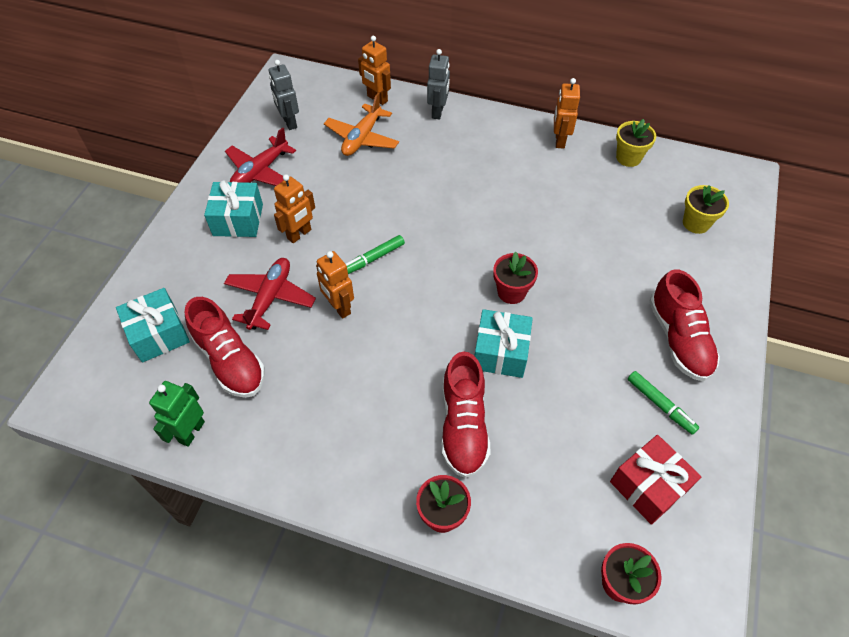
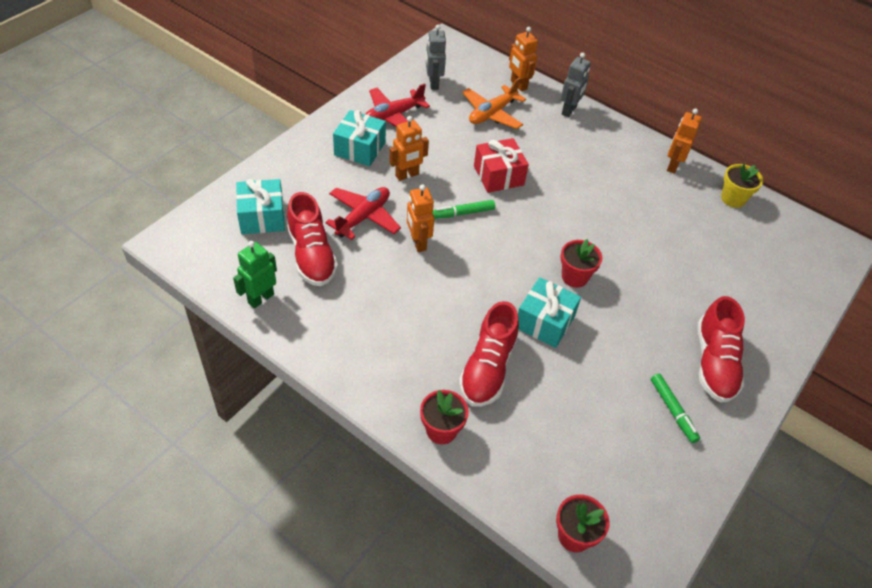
camera: 15 degrees right, 5 degrees down
red gift [610,435,701,525] -> red gift moved to [474,138,529,193]
yellow flower pot [683,185,729,234] -> none

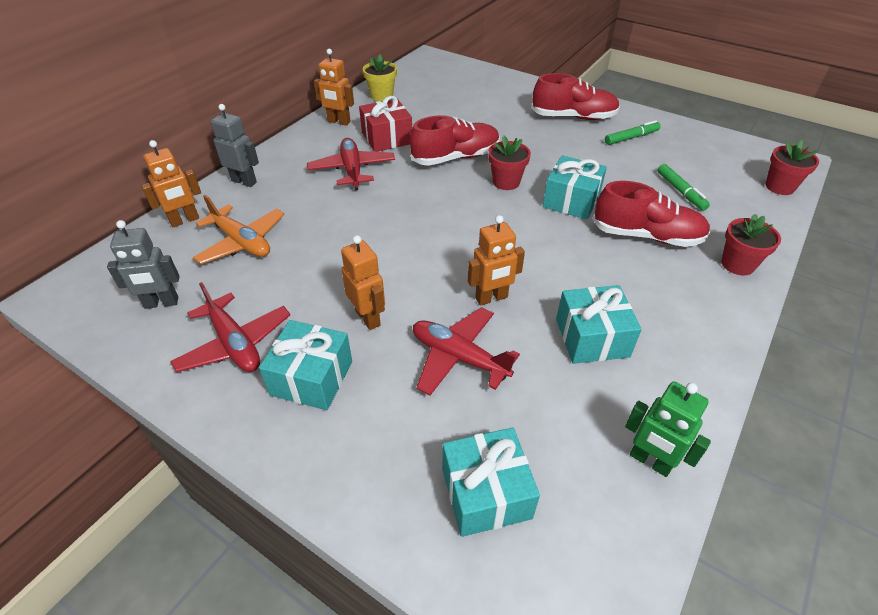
camera: 90 degrees left, 5 degrees down
red shoe [287,192,338,286] -> red shoe moved to [410,115,500,166]
green marker [433,200,495,219] -> green marker moved to [657,164,710,211]
red gift [474,138,529,193] -> red gift moved to [359,96,412,152]
none -> red plane [307,138,395,190]
none -> turquoise gift [556,285,642,364]

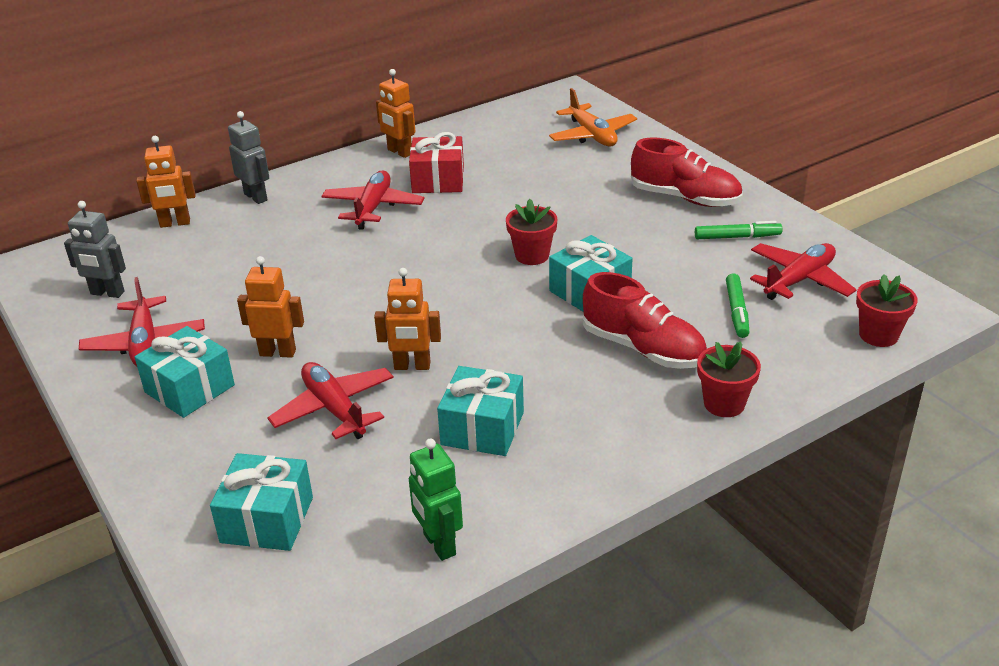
camera: 25 degrees right, 10 degrees down
orange plane [193,195,285,264] -> orange plane moved to [549,88,637,146]
orange robot [341,235,385,330] -> orange robot turned 75 degrees counterclockwise [237,256,304,358]
yellow flower pot [363,54,397,101] -> none
red shoe [410,115,500,166] -> none
none -> red plane [750,243,857,300]

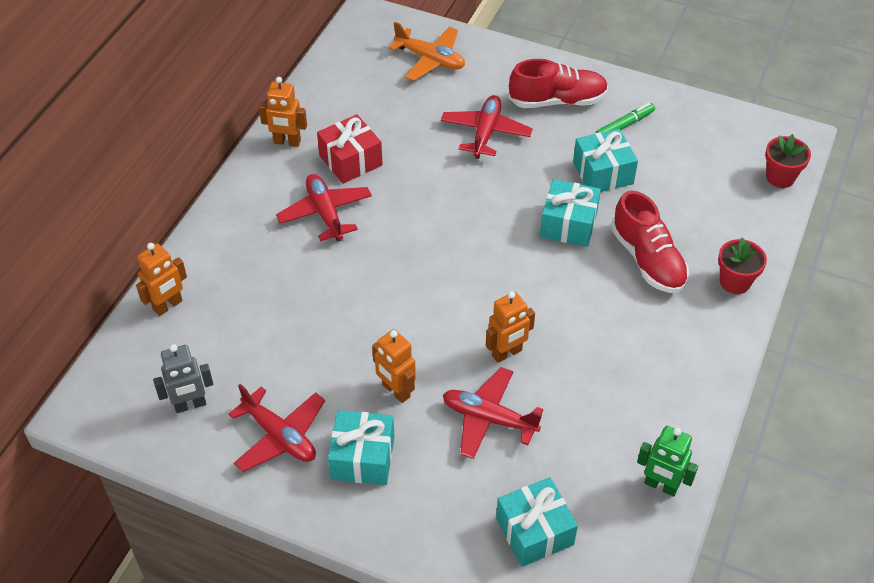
camera: 35 degrees left, 15 degrees up
grey robot [228,111,269,204] -> none
orange robot [237,256,304,358] -> orange robot turned 105 degrees counterclockwise [372,329,416,403]
turquoise gift [437,366,524,456] -> turquoise gift moved to [573,129,638,192]
red flower pot [506,199,557,265] -> none
red shoe [583,272,707,369] -> red shoe turned 60 degrees clockwise [611,191,689,293]
green marker [726,273,750,338] -> none
red plane [750,243,857,300] -> red plane moved to [441,95,533,159]

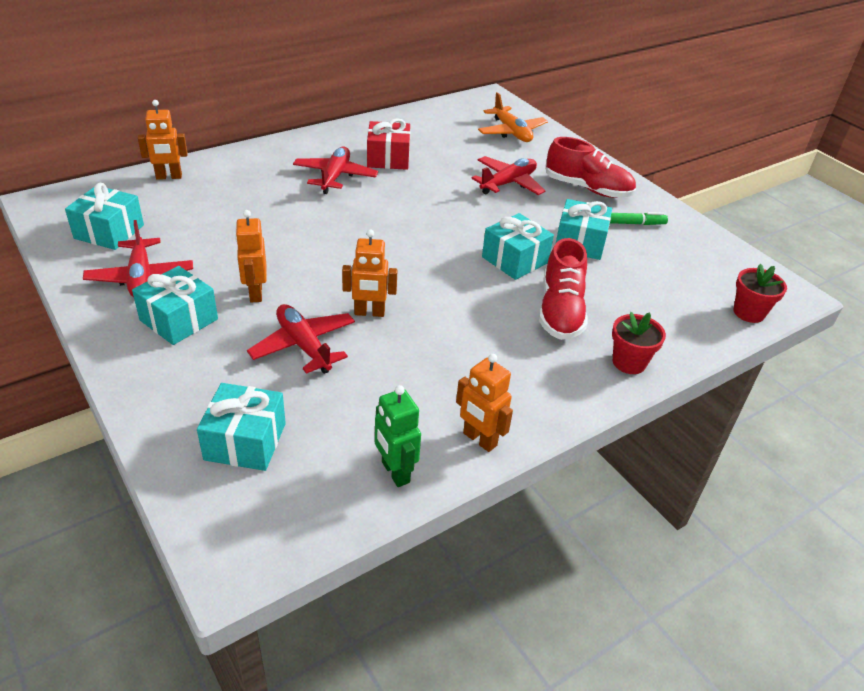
camera: 30 degrees right, 10 degrees down
grey robot [153,344,213,413] -> turquoise gift [65,183,144,250]
orange robot [259,77,307,147] -> orange robot moved to [456,354,513,452]

